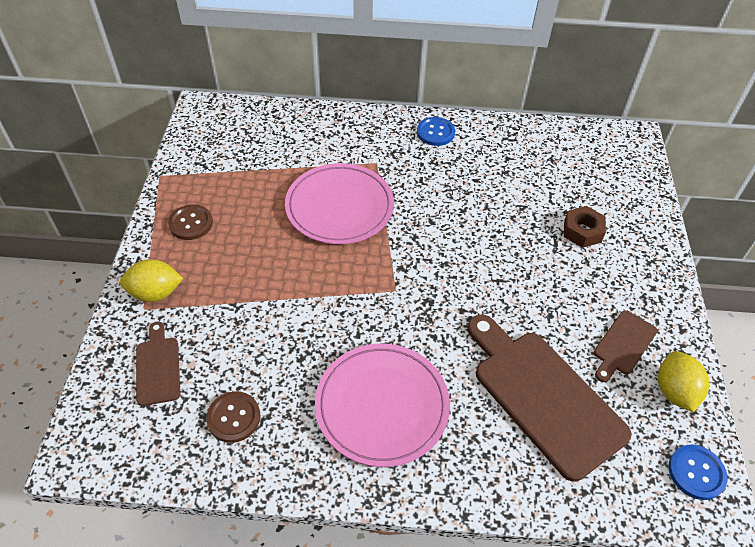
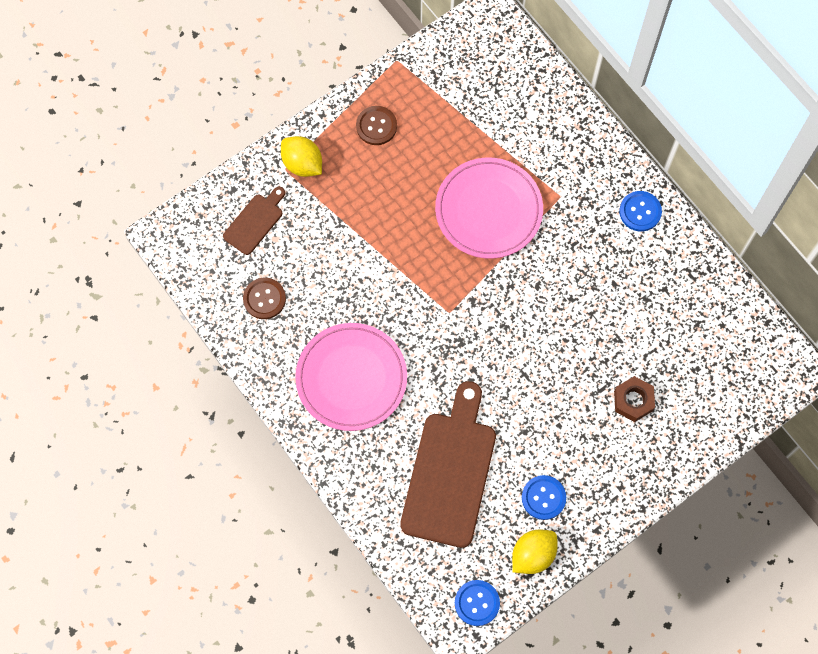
camera: 50 degrees right, 20 degrees up
brown cutting board [594,310,658,382] -> blue button [522,475,566,520]

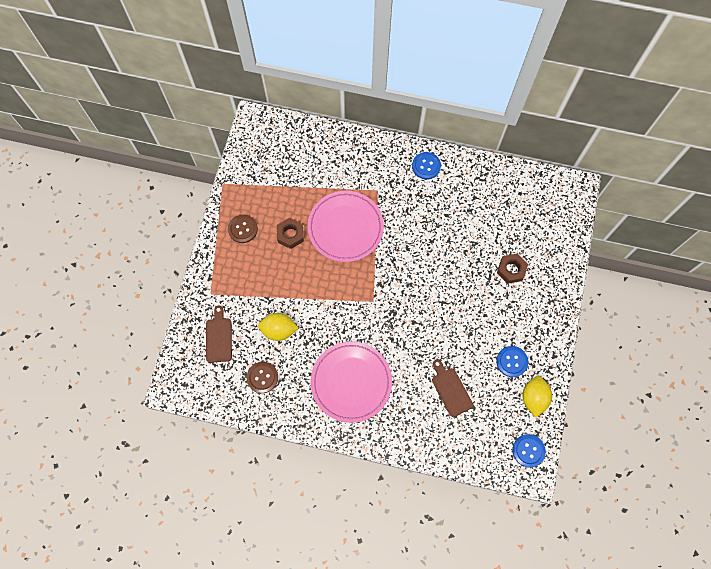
camera: 40 degrees left, 0 degrees up
yellow lemon [281,136,322,177] -> yellow lemon moved to [258,313,298,341]
brown cutting board [400,381,496,548] -> brown cutting board [432,359,473,417], size x0.49
none -> brown nut [277,218,304,249]

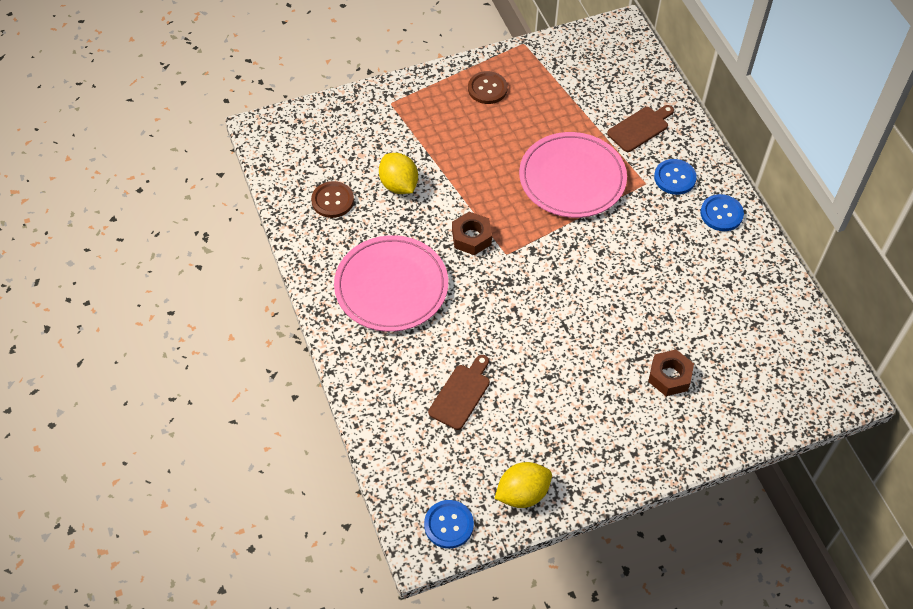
camera: 55 degrees right, 15 degrees down
brown cutting board [206,305,232,362] -> brown cutting board moved to [607,105,674,152]
brown nut [277,218,304,249] -> brown nut moved to [452,212,492,255]
blue button [496,346,528,377] -> blue button moved to [654,159,697,195]

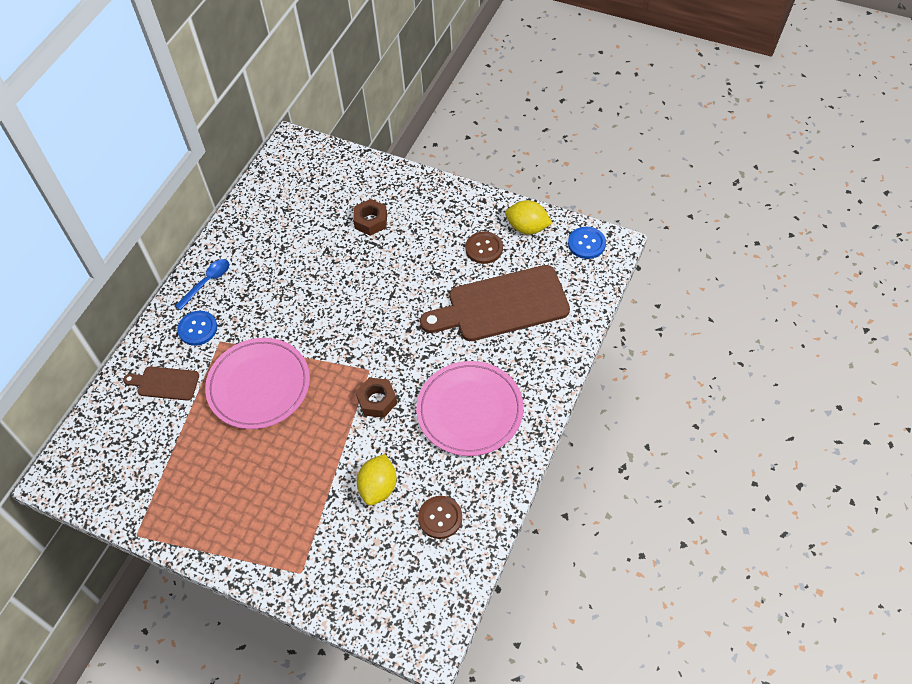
camera: 130 degrees left, 0 degrees up
brown cutting board [428,355,490,430] -> brown cutting board [420,265,570,341], size x2.03
brown button [468,71,508,104] -> brown button moved to [465,231,503,264]
blue button [700,194,744,231] -> blue spoon [175,259,229,310]

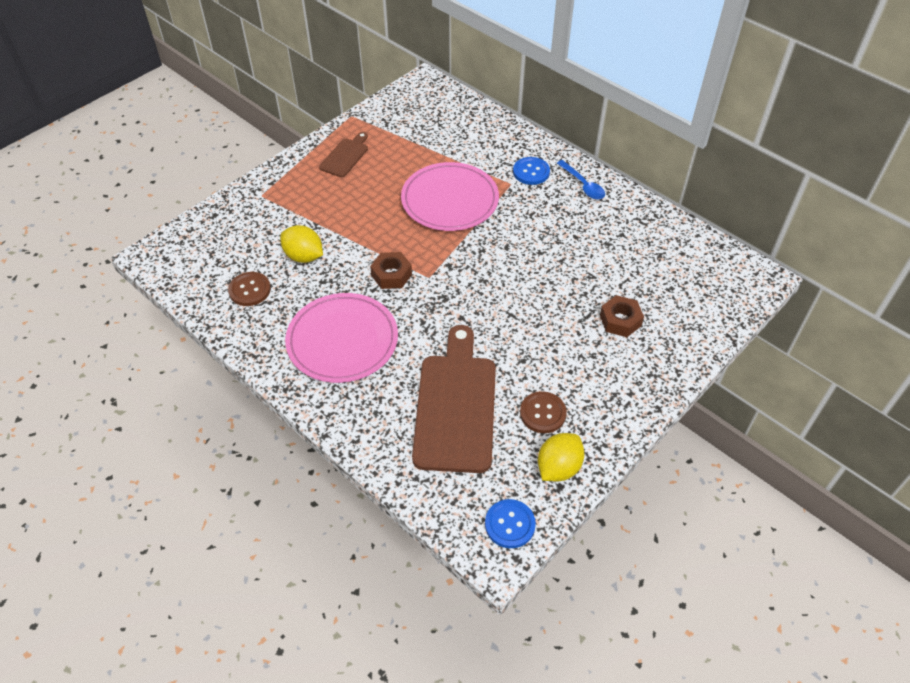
camera: 105 degrees right, 5 degrees down
brown cutting board [123,366,199,401] -> brown cutting board moved to [319,132,368,177]

